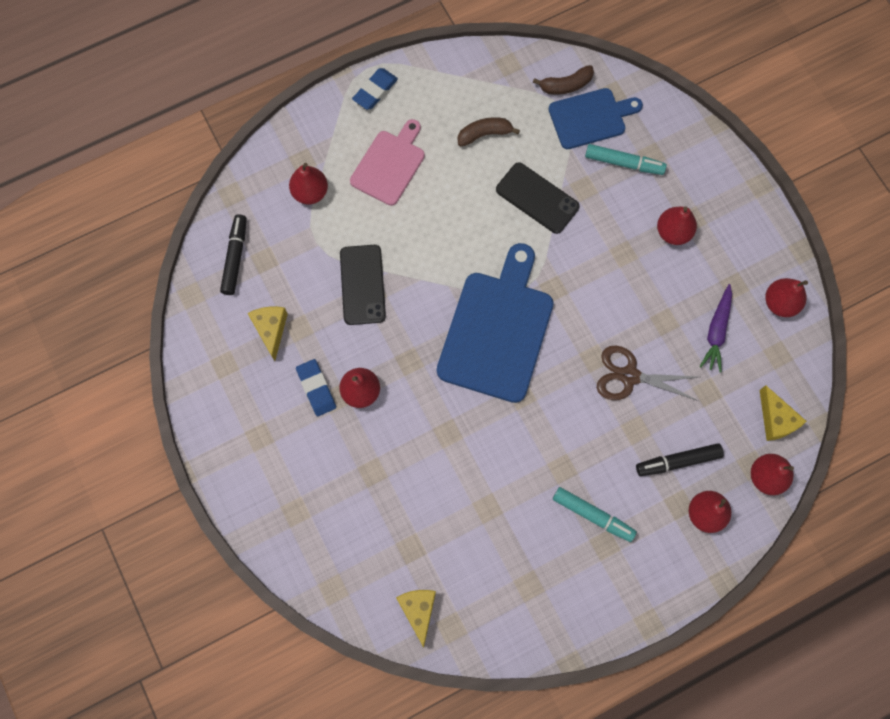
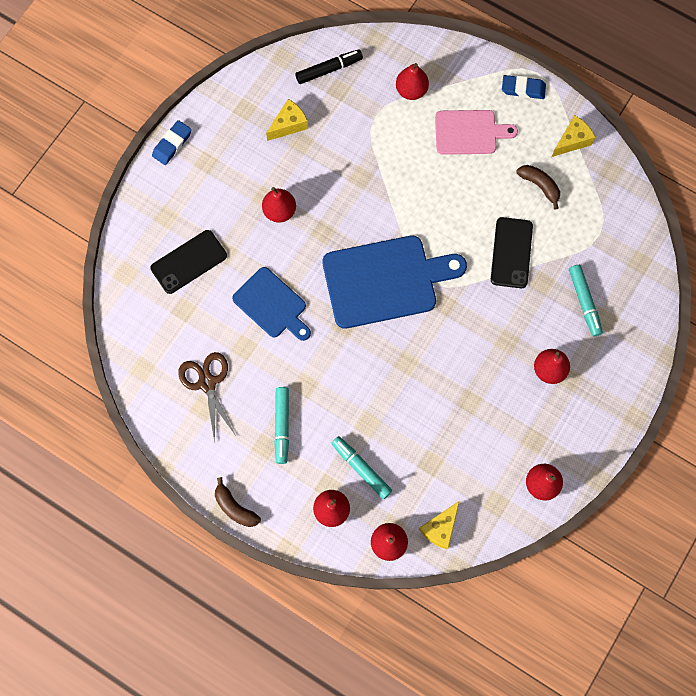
camera: 60 degrees right, 0 degrees up
blue eraser [296,359,336,416] -> blue eraser moved to [152,120,191,165]
black phone [340,245,386,325] -> black phone moved to [150,230,227,294]
yellow cheese [396,590,436,648] -> yellow cheese moved to [552,115,595,157]
brown banana [533,65,594,95] -> brown banana moved to [215,477,261,527]
blue cutting board [549,88,643,149] -> blue cutting board moved to [232,267,311,341]
brown scissors [597,345,698,401] -> brown scissors moved to [178,352,236,443]
black marker [636,443,724,476] -> turquoise marker [331,436,392,499]
purple carrot [699,284,732,373] -> none

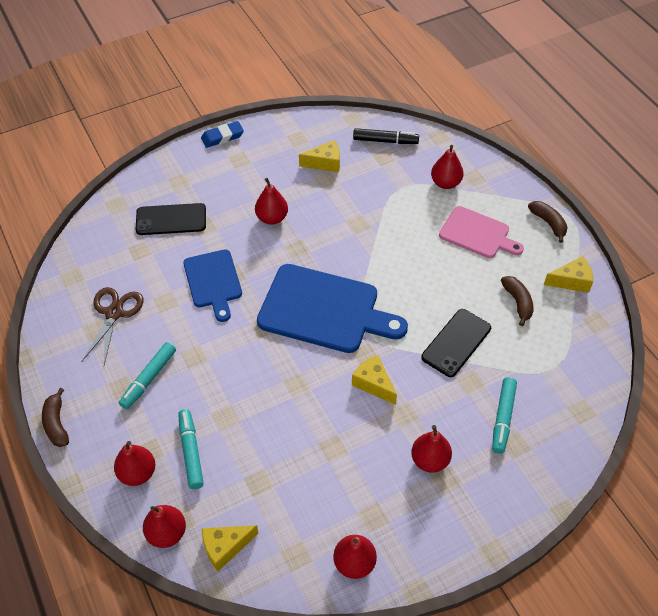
camera: 30 degrees right, 20 degrees down
blue eraser [502,75,546,99] -> brown banana [528,201,568,243]
none -> yellow cheese [352,355,397,405]

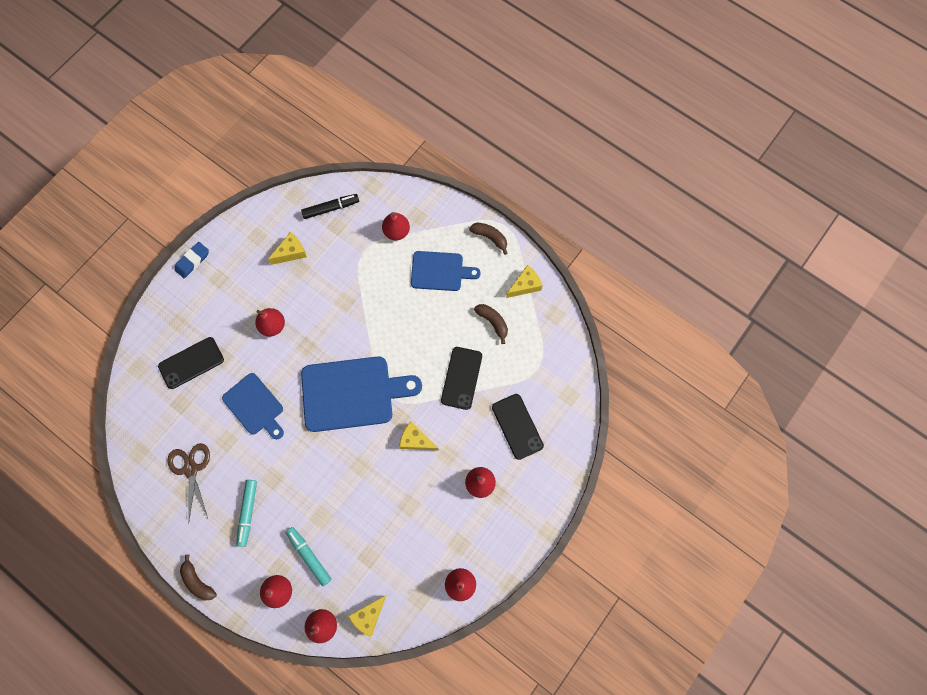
camera: 25 degrees left, 20 degrees up
pink cutting board [439,206,524,258] -> blue cutting board [411,251,481,291]
turquoise marker [492,377,517,454] -> black phone [492,394,544,460]

